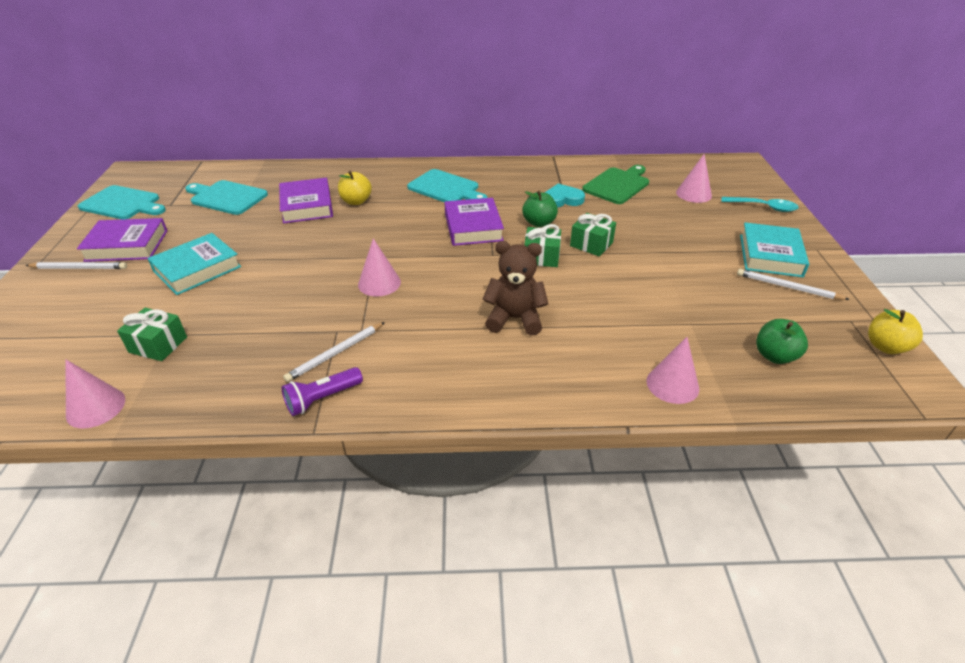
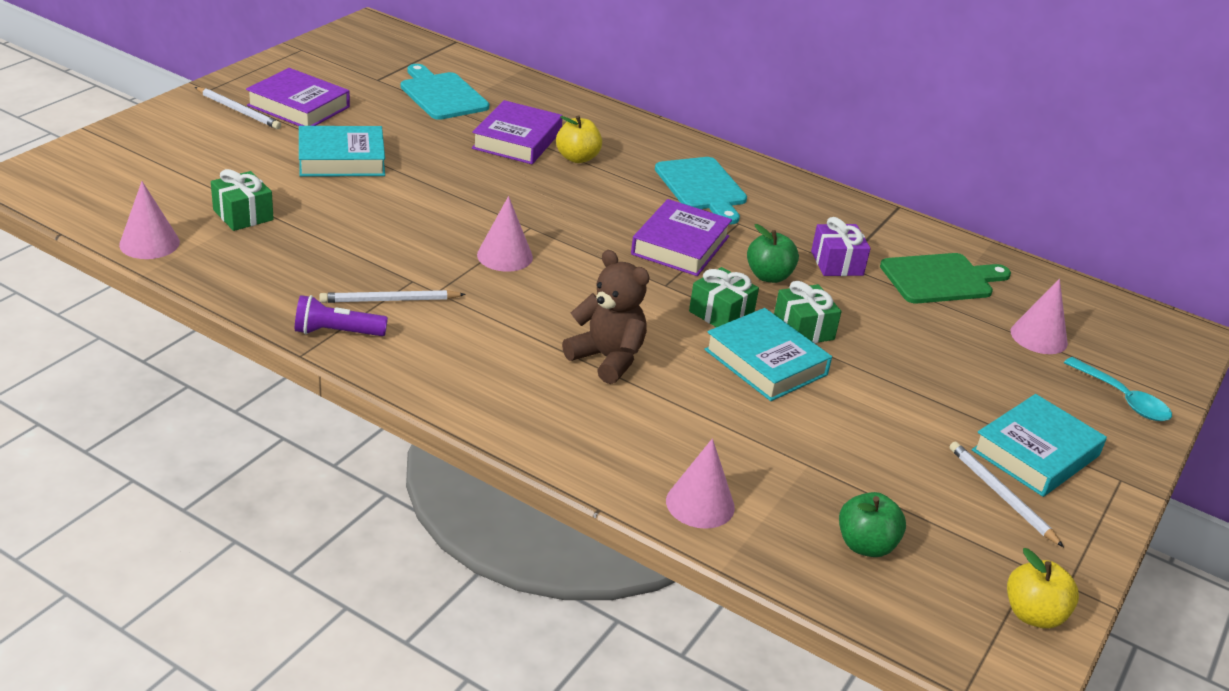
camera: 30 degrees right, 5 degrees down
turquoise cutting board [78,185,166,219] -> none
turquoise heart [545,184,585,208] -> purple gift [811,217,871,276]
none -> turquoise book [704,308,832,401]

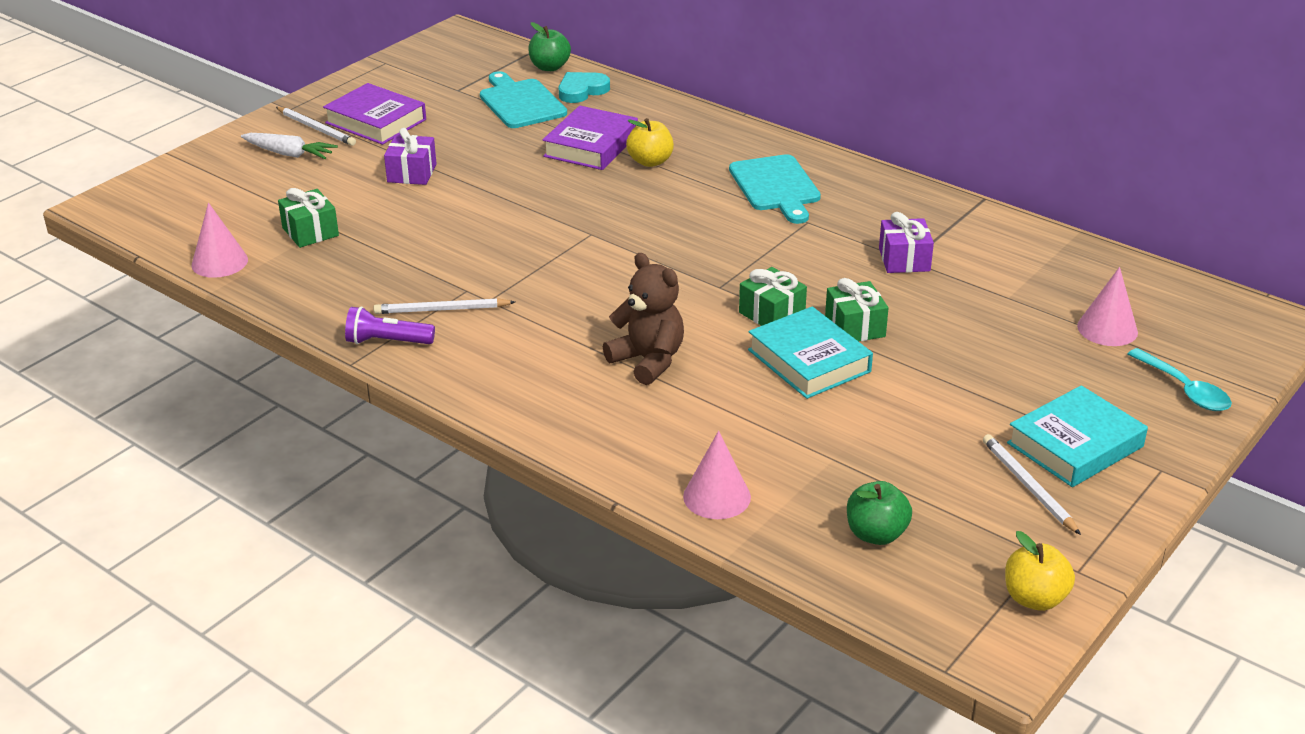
camera: 10 degrees right, 0 degrees up
turquoise book [299,126,385,177] -> purple gift [384,128,437,185]
pink cone [477,196,533,272] -> none
purple book [631,199,732,276] -> none
green apple [747,224,799,283] -> green apple moved to [528,22,571,71]
green cutting board [880,253,1011,304] -> none
none -> white carrot [241,133,338,159]
none -> turquoise heart [559,72,610,103]

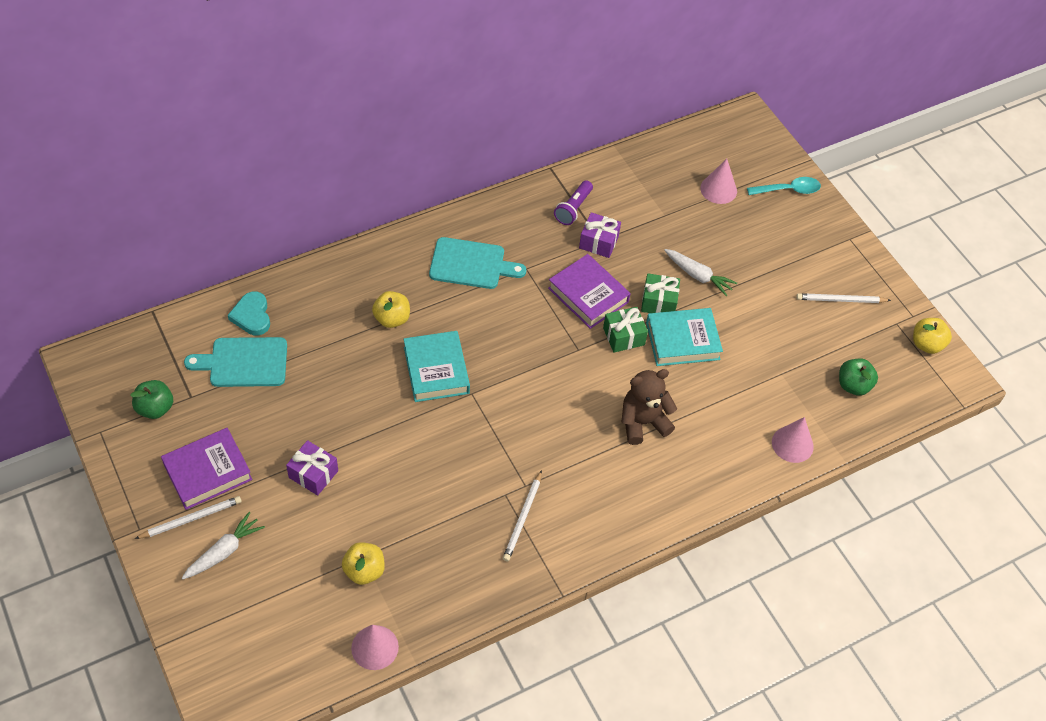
camera: 70 degrees left, 20 degrees up
green gift [278,188,339,248] -> yellow apple [342,542,385,585]
purple flashlight [345,306,435,344] -> purple flashlight moved to [554,180,593,225]
green apple [528,22,571,71] -> green apple moved to [130,380,173,419]
purple book [543,106,638,170] -> purple book moved to [548,254,631,329]
turquoise book [1007,385,1148,487] -> turquoise book moved to [404,331,470,402]
none -> white carrot [664,249,737,297]

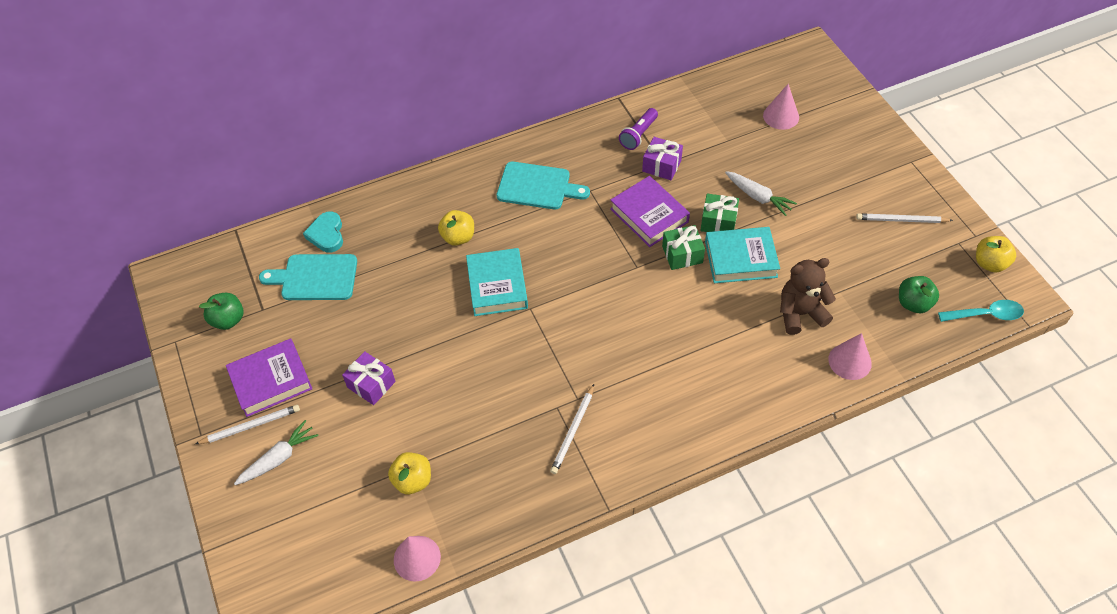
camera: 10 degrees right, 0 degrees up
brown teddy bear [621,369,677,445] -> brown teddy bear moved to [780,258,836,335]
turquoise spoon [747,177,821,195] -> turquoise spoon moved to [938,300,1024,322]

